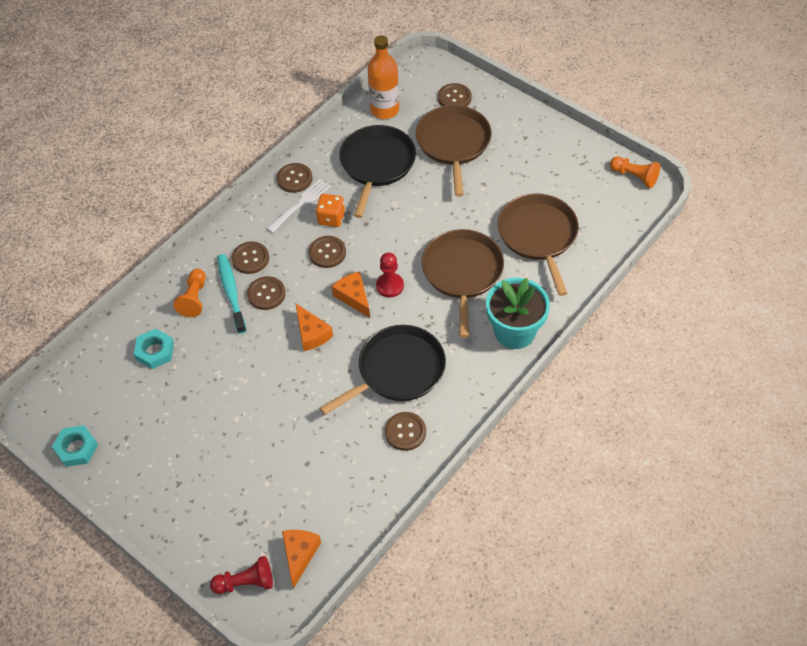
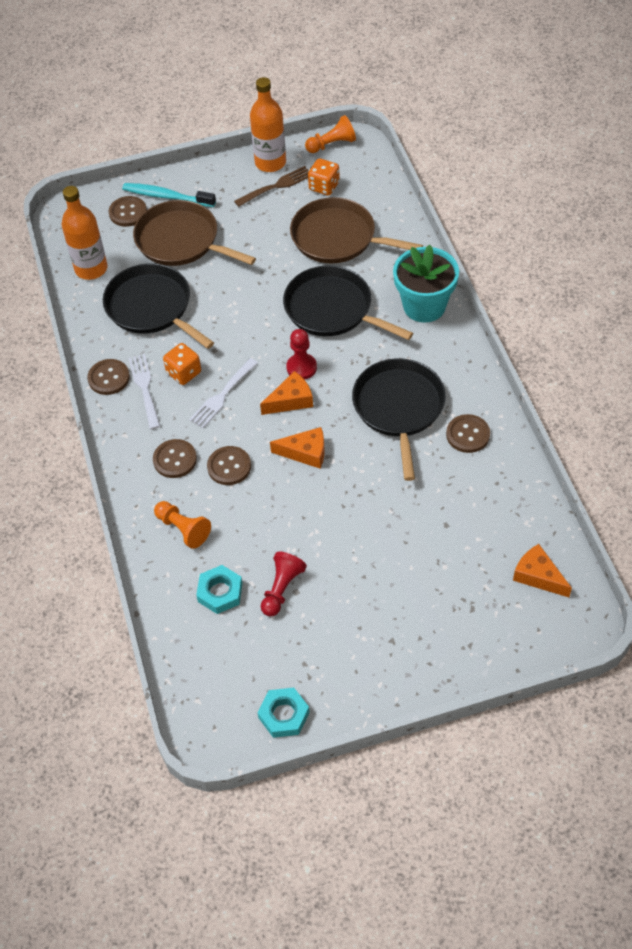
camera: 55 degrees left, 0 degrees up
red pawn [210,556,273,594] -> red pawn moved to [261,552,307,616]
turquoise toothbrush [217,254,247,334] -> turquoise toothbrush moved to [122,183,216,207]
brown button [309,236,346,268] -> white fork [189,358,258,428]
orange cheese [332,271,370,318] -> orange cheese turned 150 degrees clockwise [260,371,313,415]
brown pan [422,229,504,338] -> black pan [283,265,413,340]
none -> brown fork [234,166,309,207]
none -> orange bottle [250,77,286,172]
none -> orange dice [308,158,340,196]

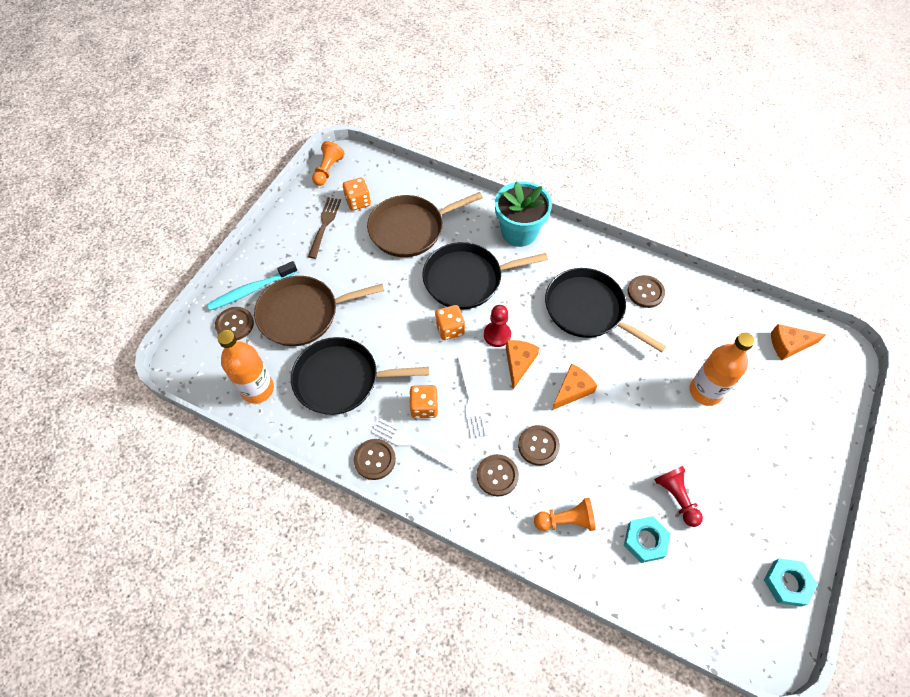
camera: 50 degrees left, 5 degrees up
orange bottle [250,77,286,172] -> orange bottle moved to [690,332,755,406]
none -> orange dice [435,305,465,340]

